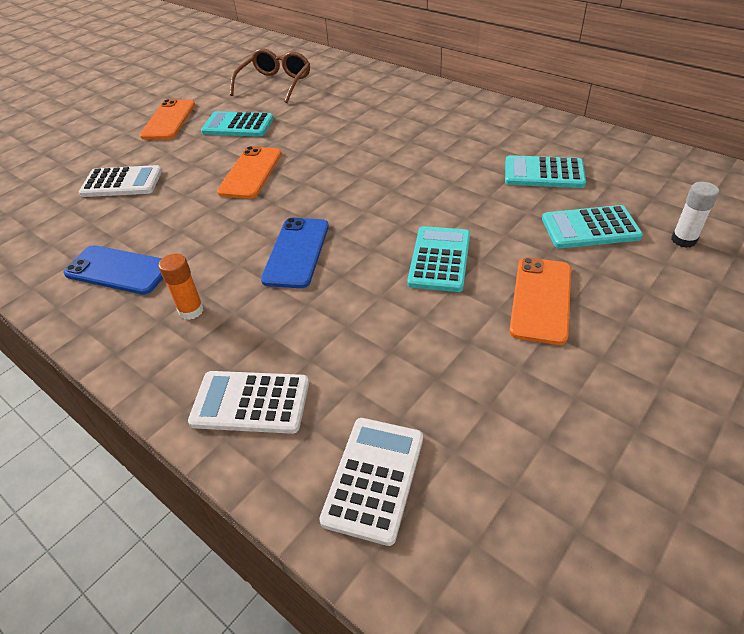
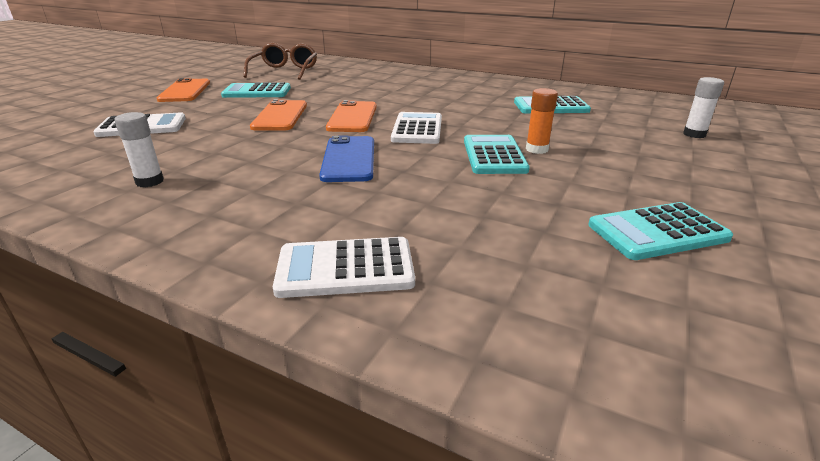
camera: 15 degrees left, 15 degrees down
blue phone [63,245,163,295] -> white glue stick [114,112,164,187]
orange glue stick [158,254,204,320] -> orange glue stick moved to [526,88,558,154]
white calculator [319,418,423,546] -> white calculator moved to [391,112,442,144]
orange phone [509,257,571,345] -> orange phone moved to [326,100,377,132]
turquoise calculator [542,205,643,248] -> turquoise calculator moved to [588,202,733,260]

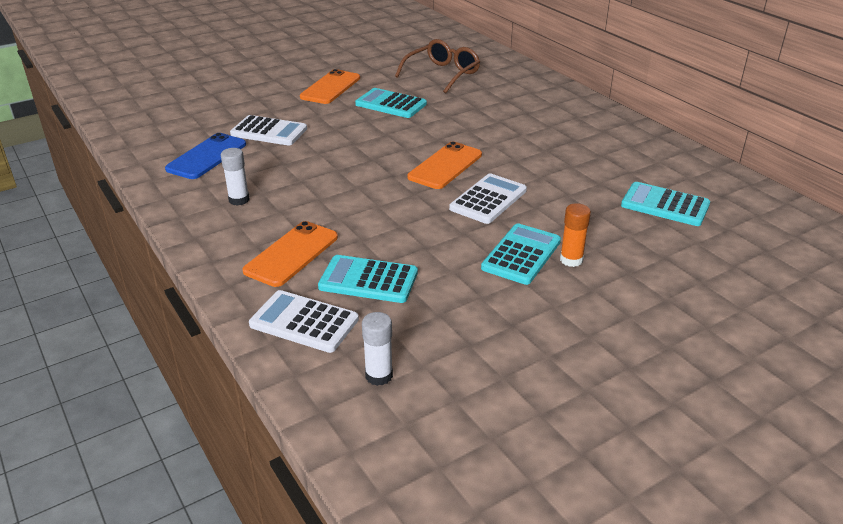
camera: 30 degrees right, 5 degrees up
orange phone [250,99,307,131] -> orange phone moved to [242,221,338,287]
blue phone [319,136,374,182] -> blue phone moved to [165,133,246,179]
turquoise calculator [588,202,733,260] -> turquoise calculator moved to [318,255,418,303]
white glue stick [683,77,724,138] -> white glue stick moved to [362,312,393,386]

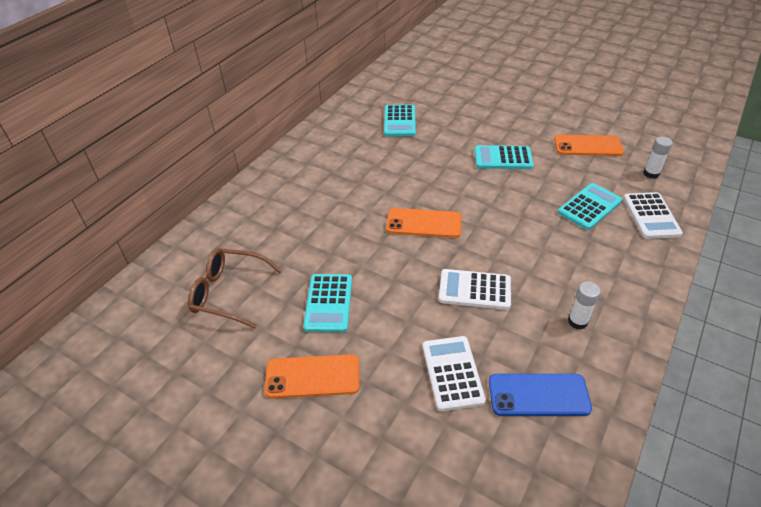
camera: 115 degrees left, 10 degrees up
orange phone [242,221,338,287] -> orange phone moved to [554,135,624,156]
turquoise calculator [318,255,418,303] -> turquoise calculator turned 120 degrees counterclockwise [558,183,622,230]
white calculator [449,174,527,224] -> white calculator moved to [439,269,511,310]
orange glue stick [560,203,591,267] -> none

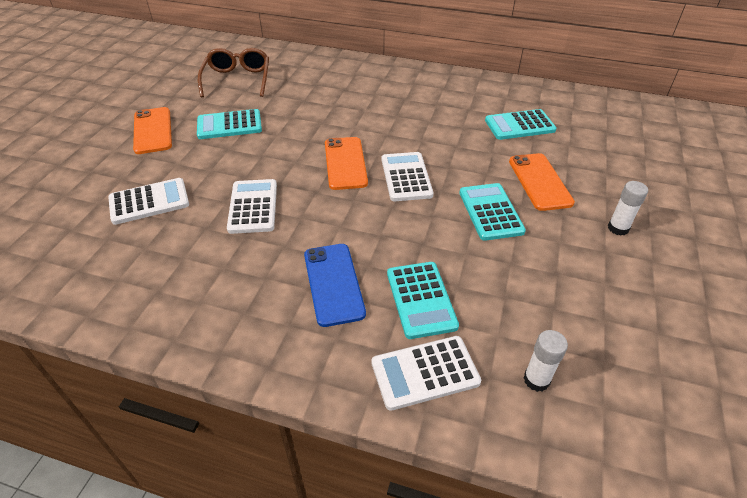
camera: 75 degrees right, 0 degrees up
blue phone [489,374,592,416] -> blue phone moved to [304,244,366,327]
orange phone [554,135,624,156] -> orange phone moved to [509,153,575,211]
turquoise calculator [558,183,622,230] -> turquoise calculator turned 45 degrees clockwise [387,262,459,339]
white glue stick [568,281,600,330] -> white glue stick moved to [608,181,648,236]
none -> white calculator [382,152,434,201]

